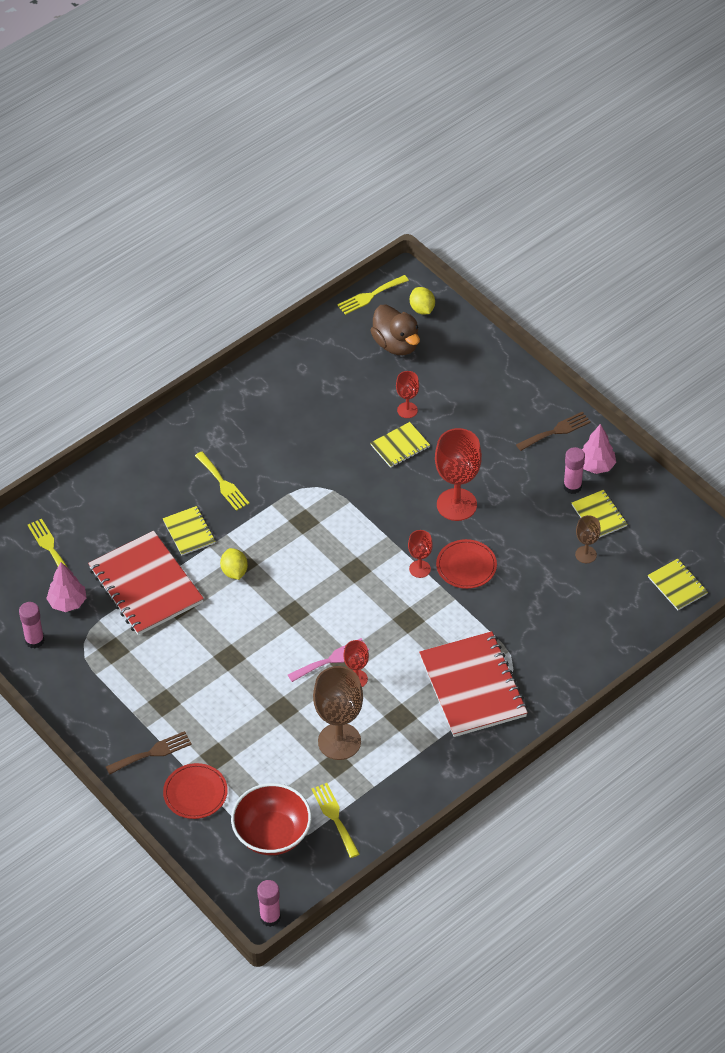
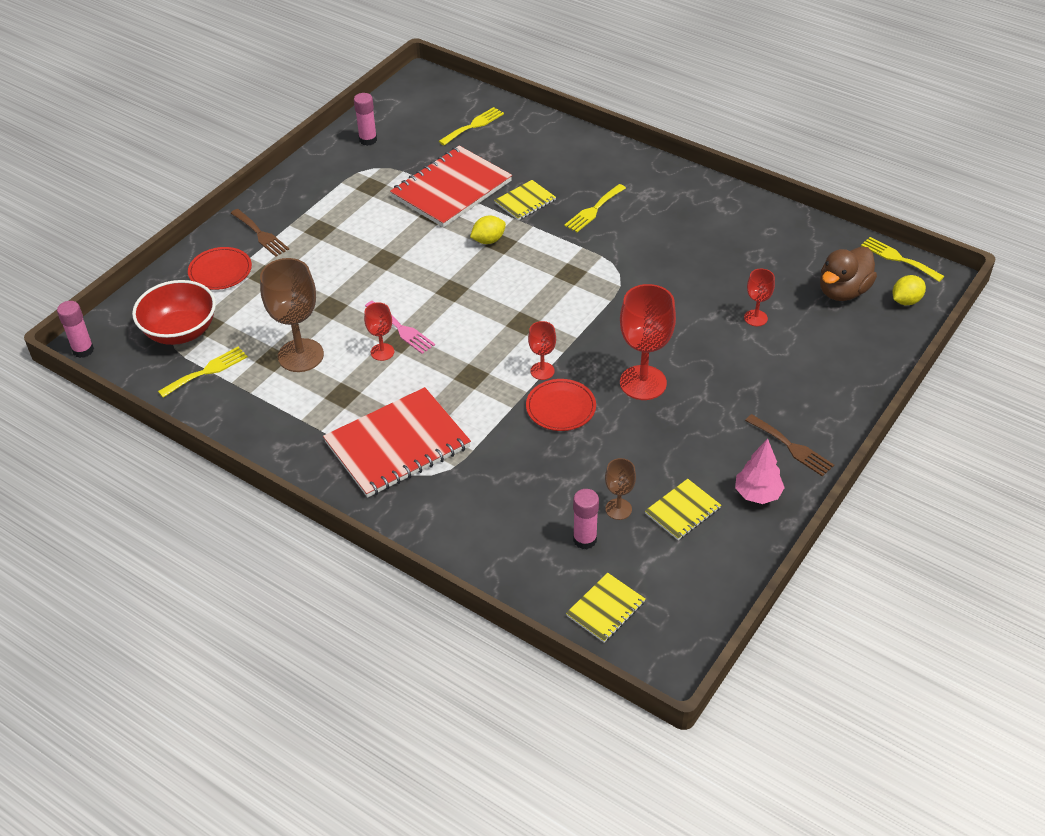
camera: 75 degrees right, 5 degrees down
pink tree [46,562,87,612] -> none
yellow notebook [371,422,430,468] -> none
pink glue stick [563,447,585,494] -> pink glue stick moved to [573,489,599,549]

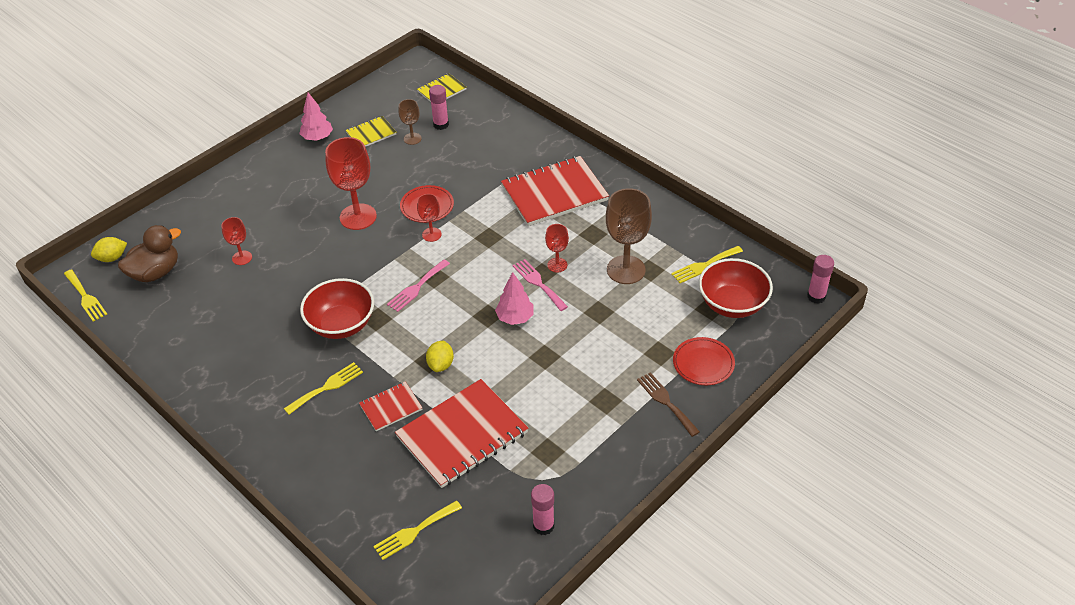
camera: 170 degrees left, 0 degrees up
yellow lemon [470,216,506,244] -> yellow lemon turned 60 degrees counterclockwise [426,341,454,372]
yellow notebook [494,180,556,220] -> red notebook [359,382,423,431]
brown fork [745,414,834,477] -> none
none -> red bowl [300,278,374,339]
none -> pink fork [387,260,450,312]
none -> pink tree [495,272,534,325]

